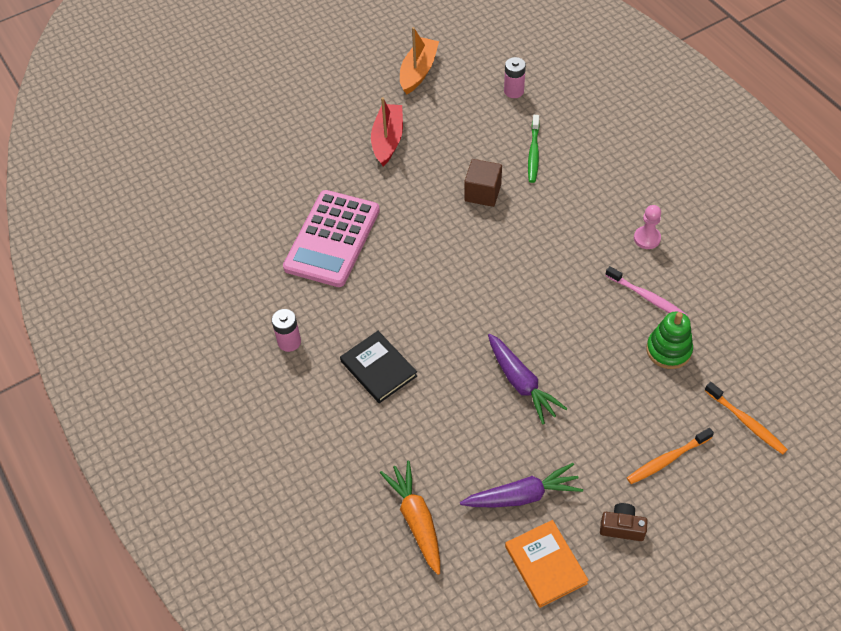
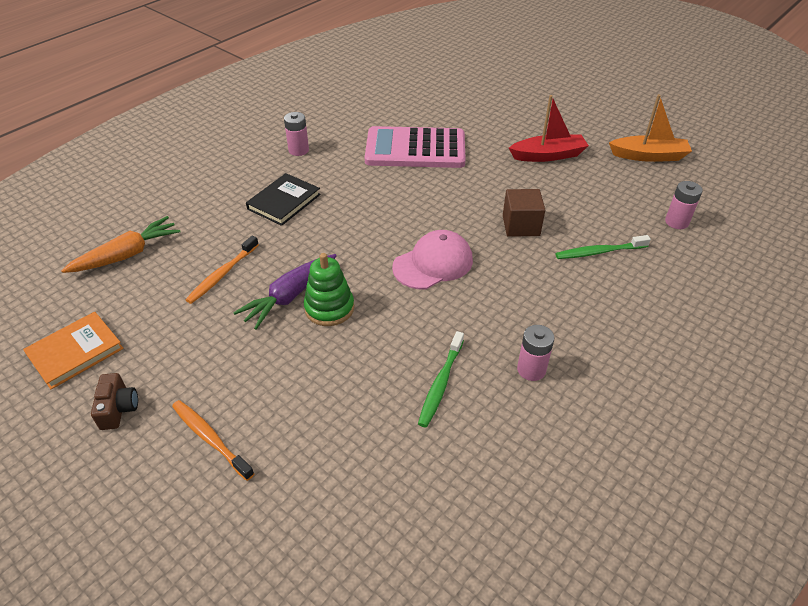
camera: 70 degrees right, 10 degrees down
purple carrot [460,463,583,508] -> none
pink toothbrush [605,266,688,316] -> green toothbrush [418,331,464,427]
pink pawn [634,205,661,249] -> pink battery [517,325,555,381]
green stacking toy [646,311,693,369] -> green stacking toy moved to [304,253,354,326]
orange toothbrush [704,382,788,455] -> orange toothbrush moved to [186,236,259,304]
none -> pink cap [392,230,473,289]

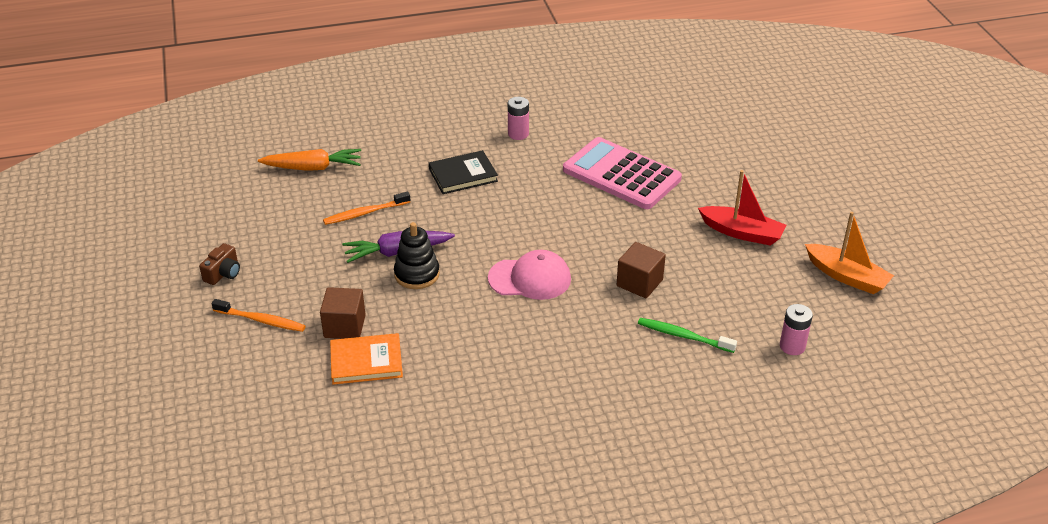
camera: 35 degrees right, 5 degrees down
orange book [23,312,123,389] -> orange book moved to [330,333,403,385]
orange toothbrush [172,400,255,481] -> orange toothbrush turned 120 degrees clockwise [212,299,306,332]
green stacking toy [304,253,354,326] -> black stacking toy [394,222,440,289]
green toothbrush [418,331,464,427] -> none
pink battery [517,325,555,381] -> none
none -> brown cube [320,287,366,339]

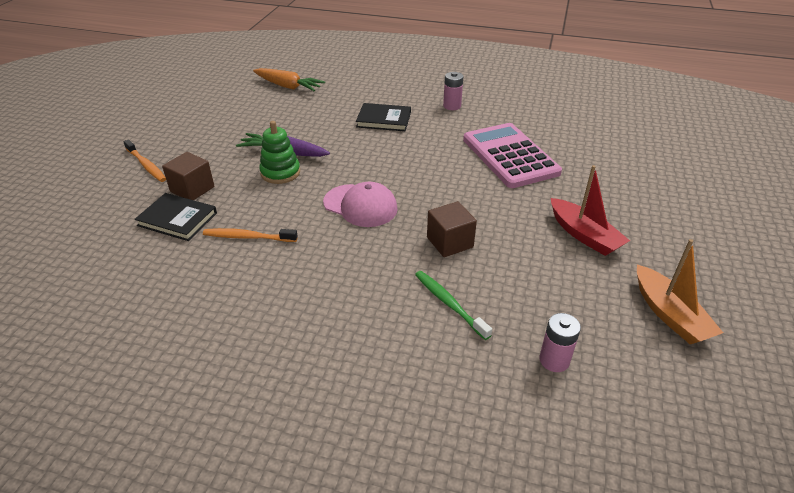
camera: 30 degrees right, 0 degrees up
brown camera [199,243,240,285] -> none
orange toothbrush [323,192,410,225] -> orange toothbrush moved to [203,228,298,242]
orange book [330,333,403,385] -> black book [135,193,217,241]
black stacking toy [394,222,440,289] -> green stacking toy [259,121,300,184]

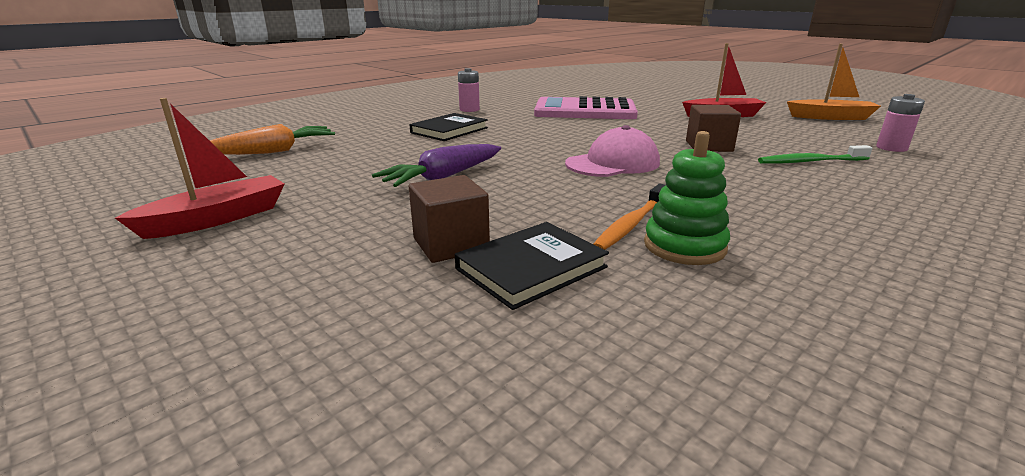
camera: 60 degrees left, 15 degrees down
orange toothbrush [123,140,166,182] -> none
green stacking toy [259,121,300,184] -> green stacking toy moved to [644,131,730,265]
none -> red boat [115,98,285,239]

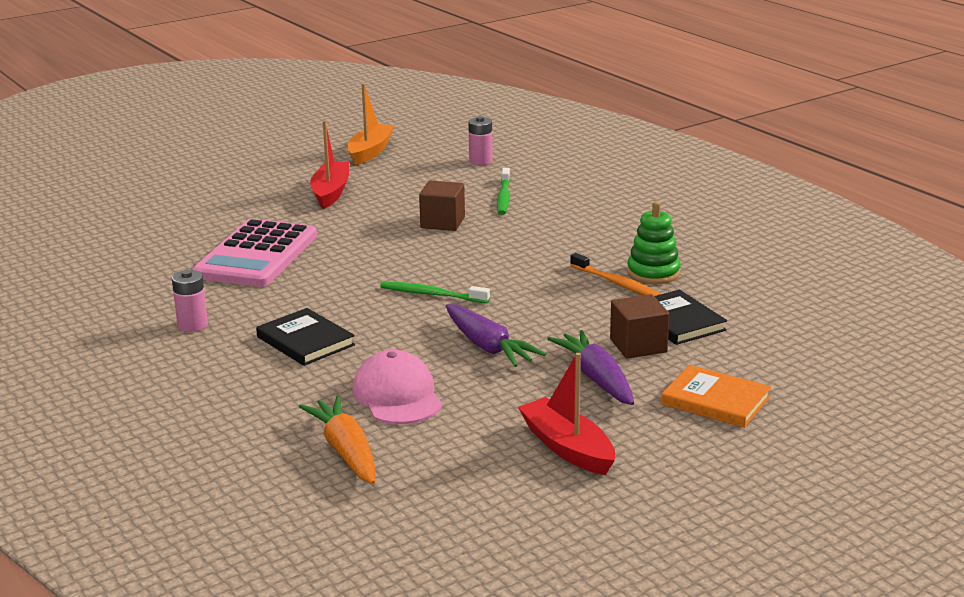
camera: 80 degrees left, 0 degrees up
pink cap [565,125,660,177] -> pink cap moved to [352,350,442,424]
none -> green toothbrush [380,282,490,303]
none -> purple carrot [547,330,634,405]
none -> orange book [661,365,771,428]

